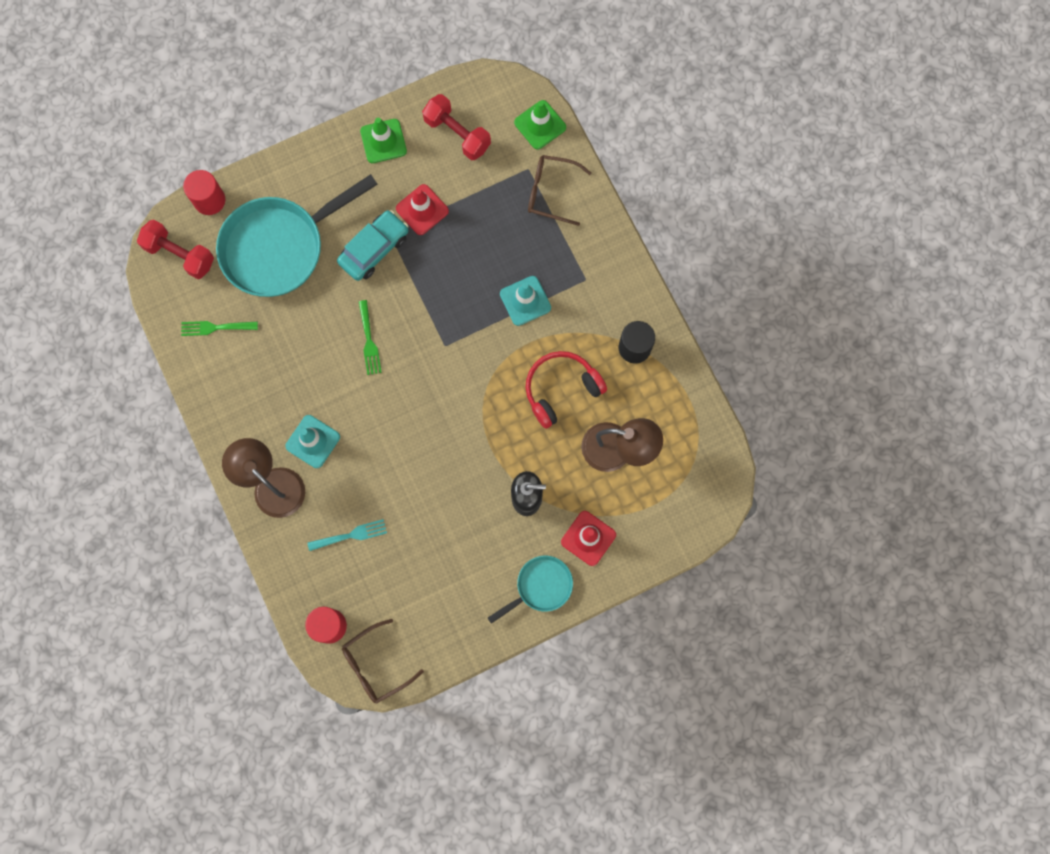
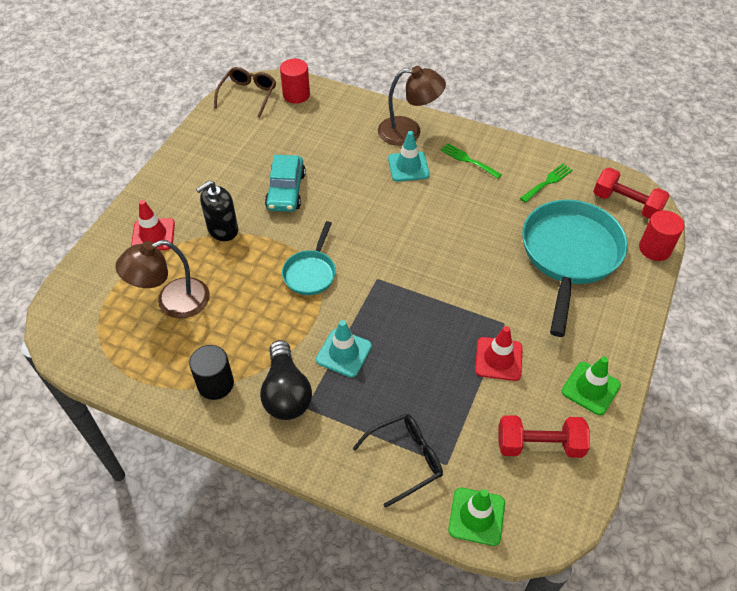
camera: 140 degrees right, 25 degrees down
red dumbbell [137,219,214,279] -> red dumbbell turned 45 degrees clockwise [593,168,670,219]
turquoise fork [307,519,387,551] -> none
turquoise car [337,210,409,281] -> turquoise car moved to [265,155,306,212]
green fork [359,300,382,375] -> green fork moved to [440,143,502,179]
turquoise pan [488,556,573,624] -> turquoise pan moved to [282,221,336,295]
red headphones [526,351,607,429] -> none
brown glasses [528,155,592,226] -> black glasses [352,414,443,508]
none -> black light bulb [260,340,312,420]

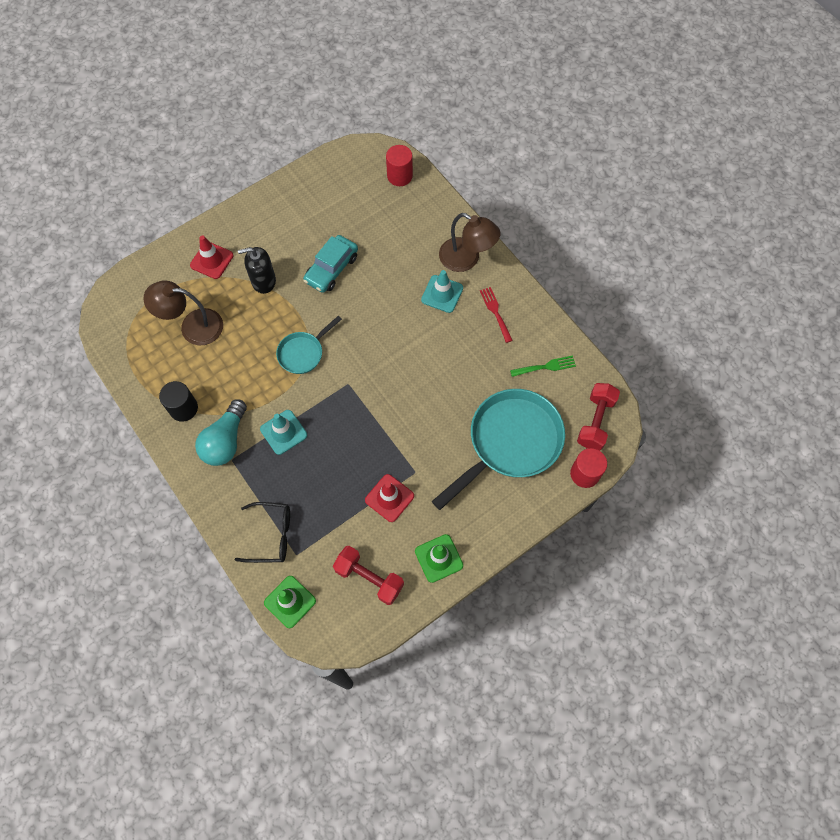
camera: 30 degrees right, 15 degrees up
brown glasses [214,67,276,118] -> none
black light bulb [260,340,312,420] -> turquoise light bulb [195,399,247,466]
green fork [440,143,502,179] -> red fork [480,287,513,343]
red dumbbell [593,168,670,219] -> red dumbbell turned 45 degrees clockwise [577,383,620,450]

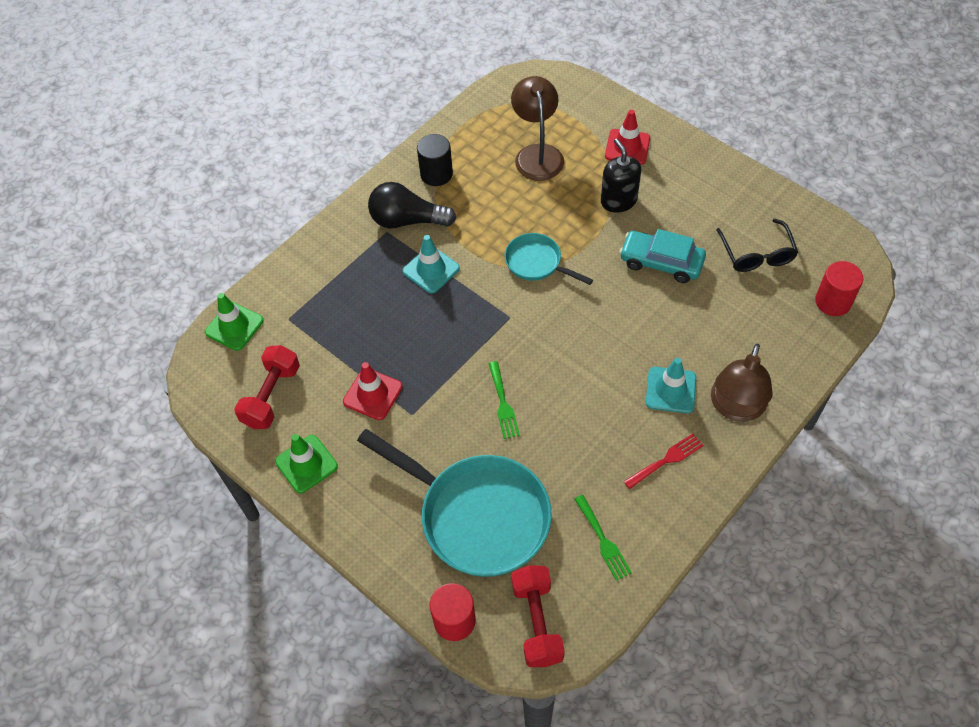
camera: 80 degrees right, 10 degrees down
turquoise light bulb [195,399,247,466] -> black light bulb [368,182,456,228]
black glasses [235,502,290,563] -> black glasses moved to [716,219,798,272]
red dumbbell [577,383,620,450] -> red dumbbell turned 75 degrees clockwise [511,565,565,667]
none -> green fork [488,361,520,439]

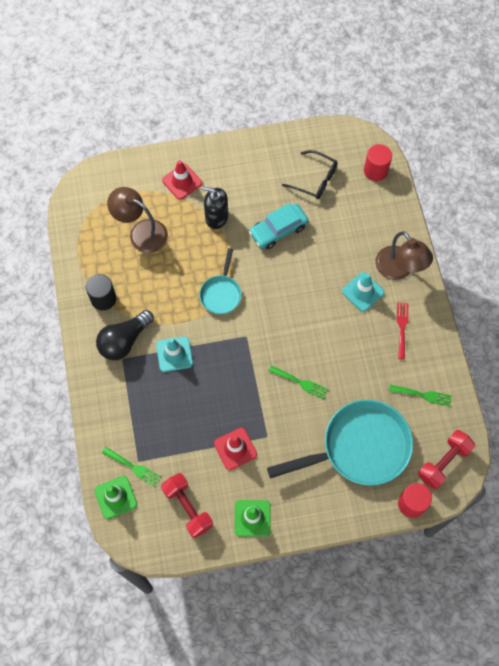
camera: 55 degrees left, 10 degrees up
turquoise pan [505,233,593,285] -> turquoise pan turned 60 degrees counterclockwise [199,248,241,314]
red dumbbell [511,565,565,667] -> red dumbbell turned 75 degrees counterclockwise [418,430,475,490]
none -> green fork [102,447,161,487]

